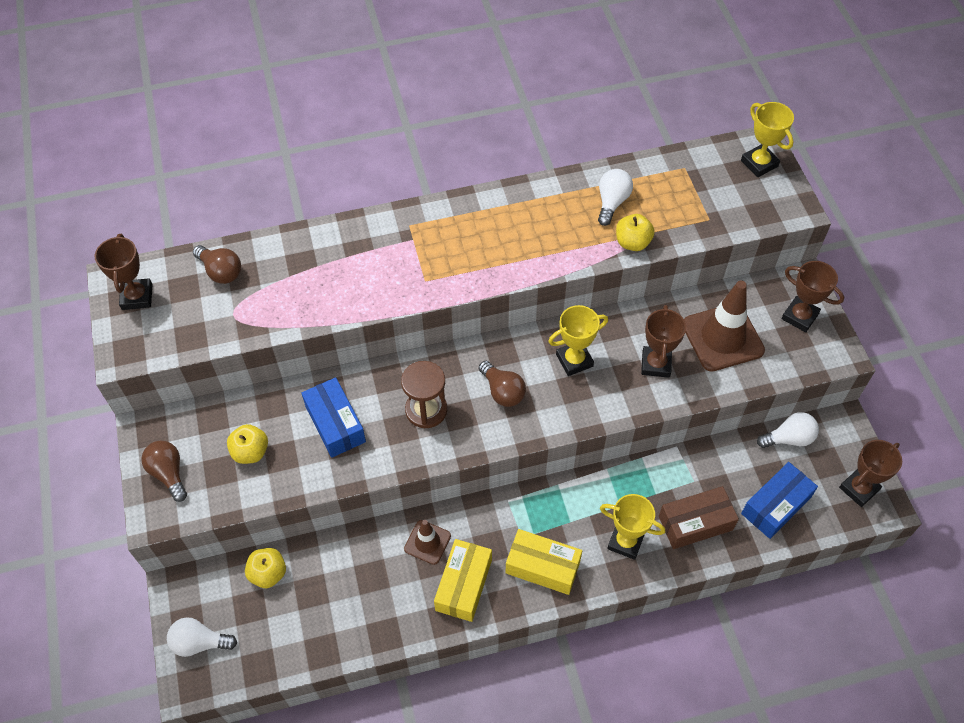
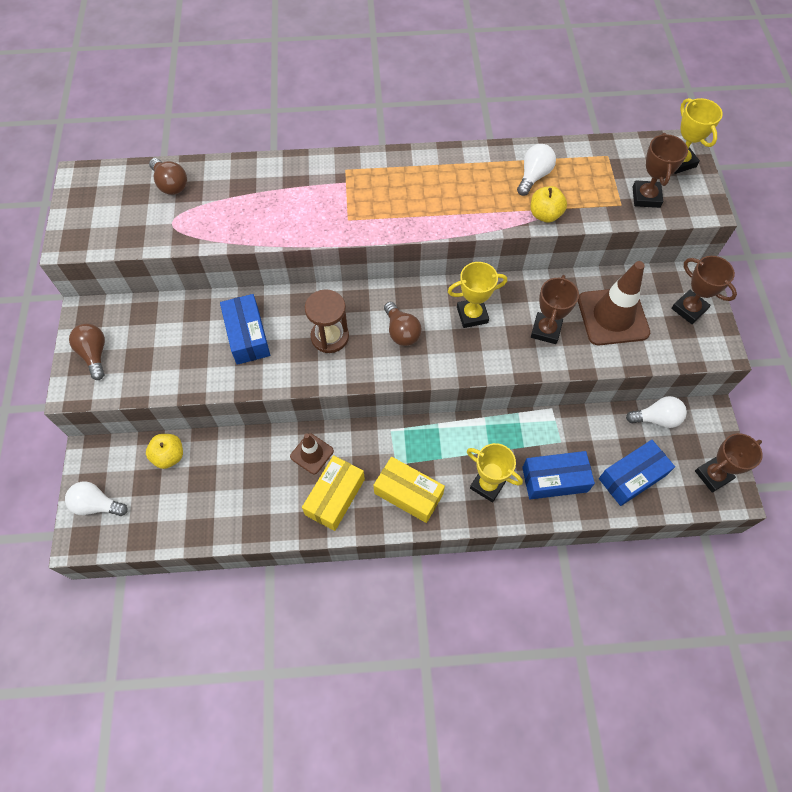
camera: 10 degrees right, 5 degrees up
brown trophy [95,234,152,310] -> brown trophy moved to [633,133,688,208]
yellow apple [227,424,268,464] -> none
brown box [659,486,739,549] -> blue box [522,451,595,499]

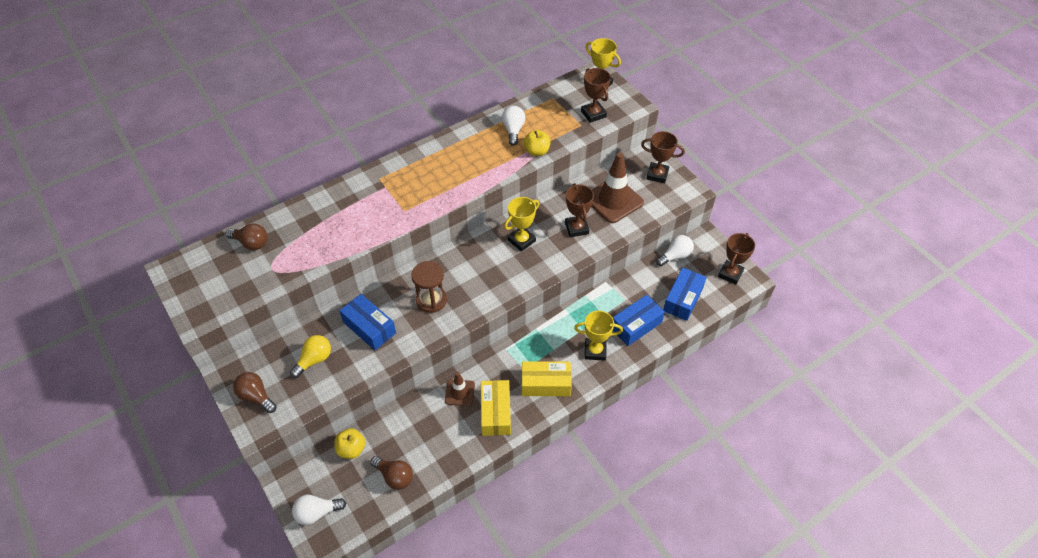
camera: 30 degrees left, 10 degrees down
brown light bulb [384,302,422,346] -> brown light bulb moved to [370,456,413,490]
none -> yellow light bulb [290,335,331,378]

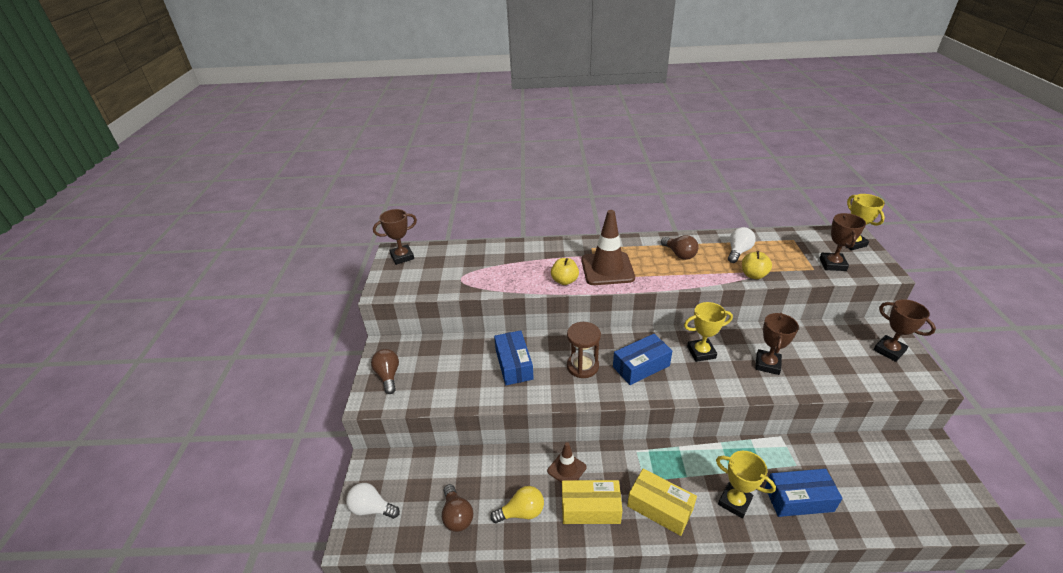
camera: 35 degrees right, 15 degrees down
brown light bulb [226,224,268,250] -> brown light bulb moved to [661,235,698,260]
yellow light bulb [290,335,331,378] -> yellow light bulb moved to [490,486,544,523]
yellow apple [334,428,366,459] -> yellow apple moved to [551,258,579,285]
yellow box [481,380,511,436] -> yellow box turned 60 degrees clockwise [562,480,623,524]
brown traffic cone [591,152,644,223] -> brown traffic cone moved to [581,210,635,285]
white light bulb [656,235,694,266] -> none
blue box [663,268,707,321] -> blue box moved to [613,334,672,385]
brown trophy [718,233,755,284] -> brown trophy moved to [373,209,417,265]

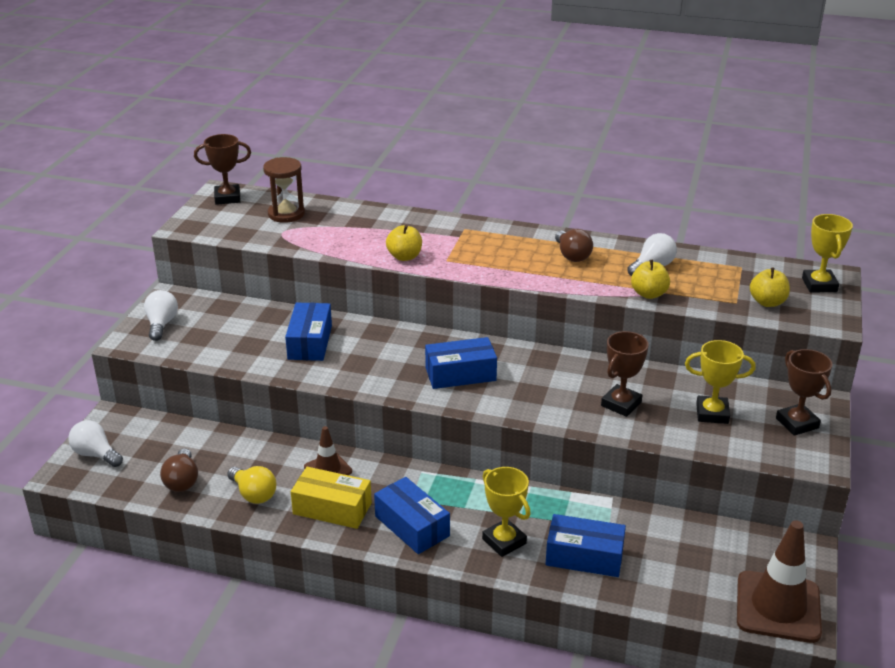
camera: 15 degrees right, 5 degrees down
brown light bulb [371,349,399,394] -> white light bulb [144,290,178,341]
yellow light bulb [490,486,544,523] -> yellow light bulb turned 45 degrees clockwise [227,466,276,504]
brown hourglass [567,322,601,378] -> brown hourglass moved to [263,157,305,223]
brown traffic cone [581,210,635,285] -> brown traffic cone moved to [737,520,822,643]
yellow box [627,469,697,536] -> blue box [374,477,450,554]
yellow trophy [684,302,733,362] -> yellow trophy moved to [685,340,756,424]
brown trophy [820,213,866,271] -> yellow apple [750,268,790,307]

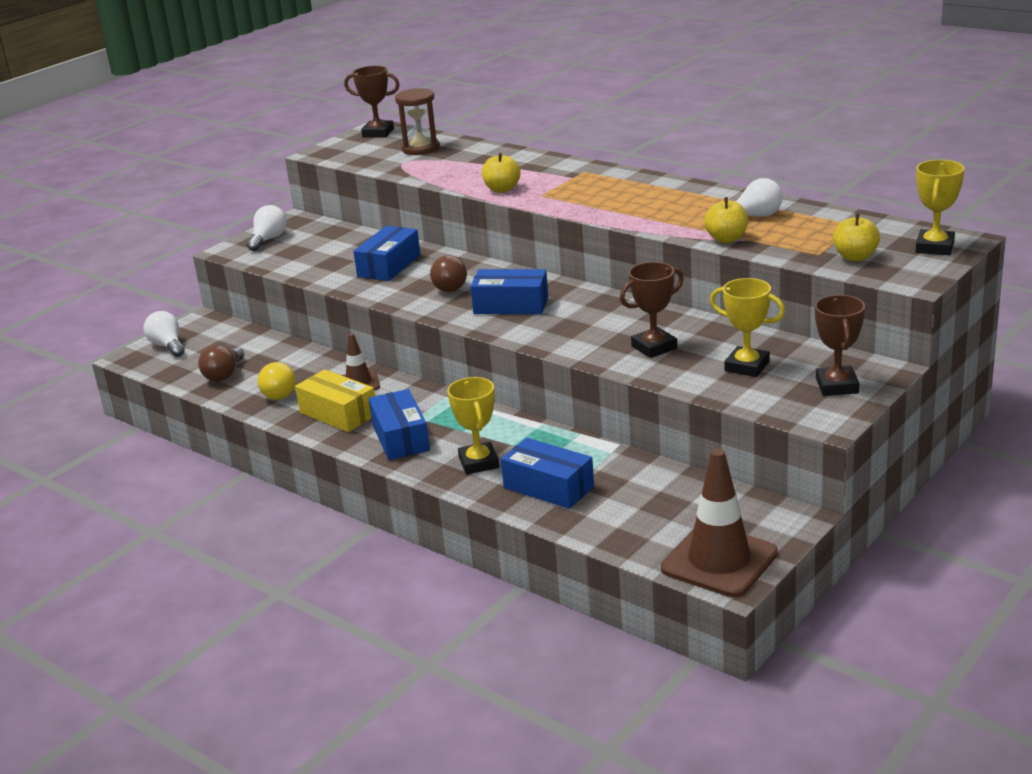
camera: 25 degrees right, 5 degrees down
brown light bulb [555,229,593,262] -> brown light bulb moved to [430,255,467,292]

